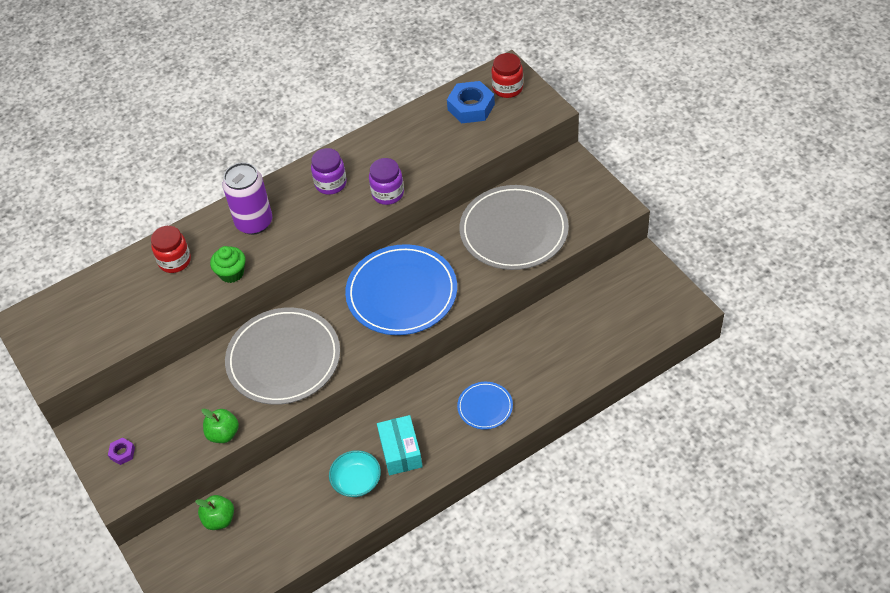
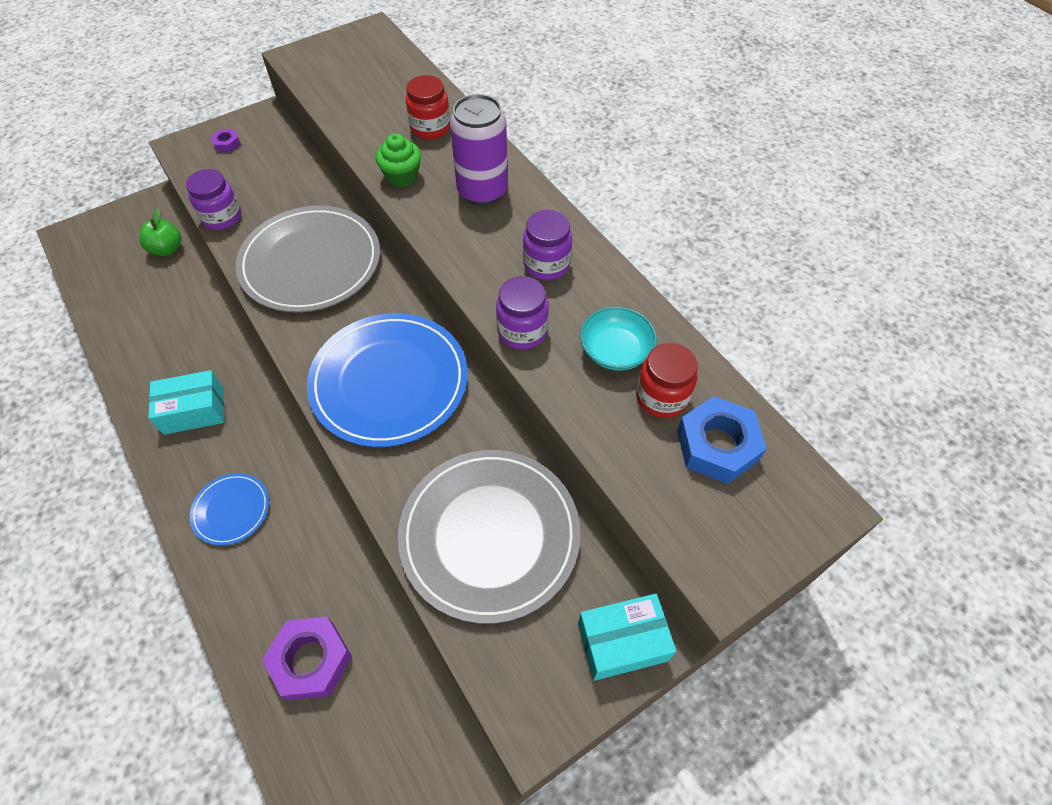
camera: 85 degrees right, 5 degrees up
green apple [201,408,239,443] -> purple jar [186,169,241,230]
turquoise bowl [329,450,381,497] -> turquoise bowl moved to [580,307,657,370]
red jar [491,53,523,98] -> red jar moved to [636,343,698,418]
none -> purple nut [262,617,352,701]
none -> turquoise box [578,594,676,681]

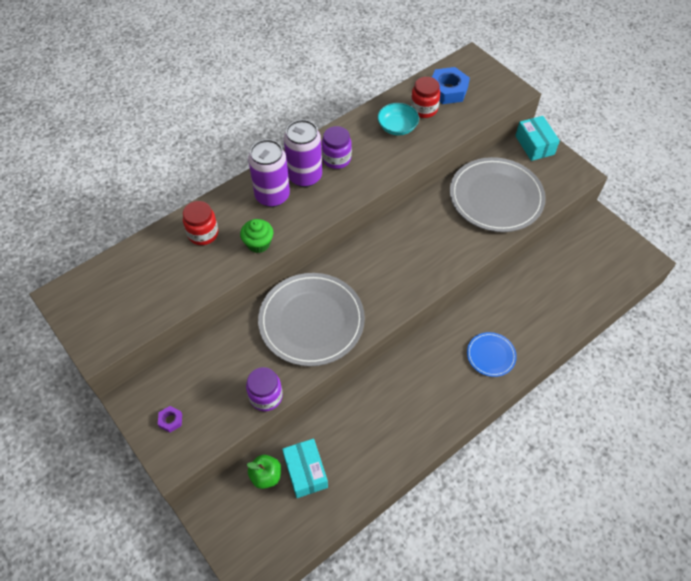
camera: 95 degrees left, 0 degrees up
turquoise box [148,370,224,435] -> turquoise box moved to [282,439,328,498]
purple nut [262,617,352,701] -> none
blue plate [307,313,468,447] -> none
purple jar [496,276,549,349] -> none
none -> purple can [284,120,322,187]

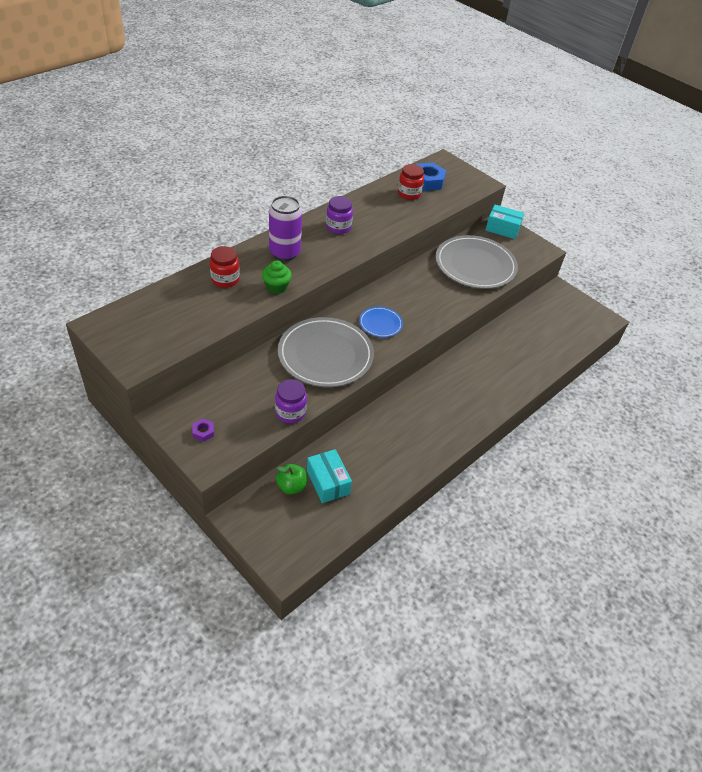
camera: 10 degrees left, 10 degrees down
purple can [284,120,322,187] -> none
turquoise bowl [377,103,419,136] -> none
blue plate [467,332,517,377] -> blue plate moved to [359,307,403,337]
turquoise box [515,116,560,161] -> turquoise box turned 45 degrees counterclockwise [486,205,524,239]

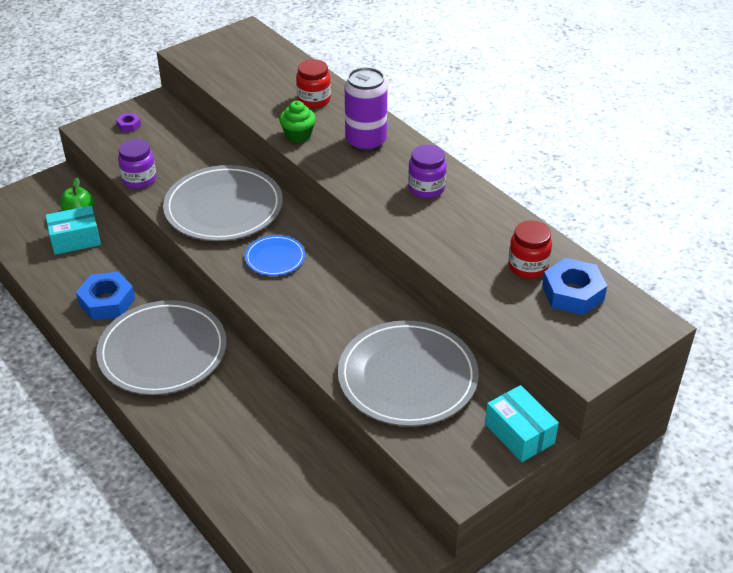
camera: 100 degrees right, 5 degrees down
turquoise box [486,205,524,239] -> turquoise box turned 60 degrees counterclockwise [485,385,559,462]
none -> blue nut [76,272,135,320]
none -> grey plate [96,300,227,395]

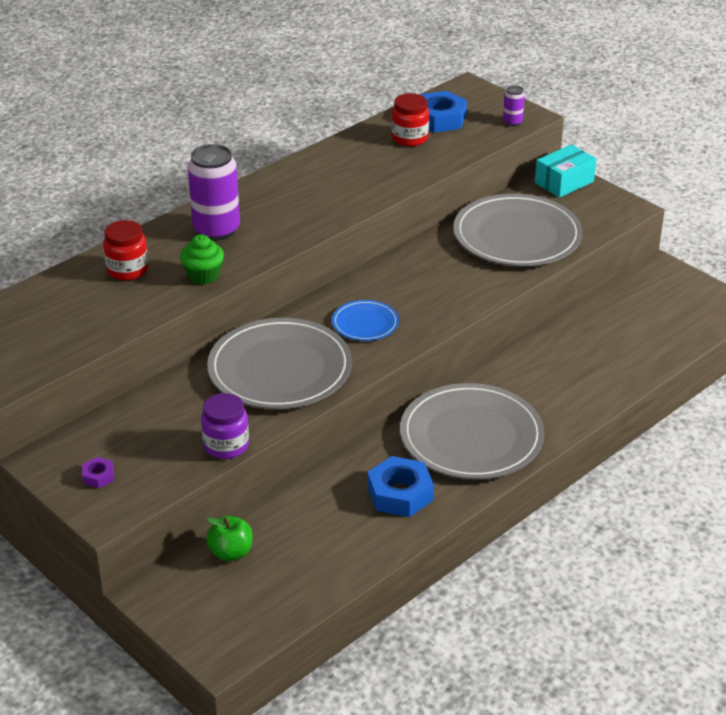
camera: 95 degrees left, 5 degrees down
turquoise box [46,205,101,255] -> none
purple jar [408,145,447,198] -> none
none -> purple can [503,85,525,126]

